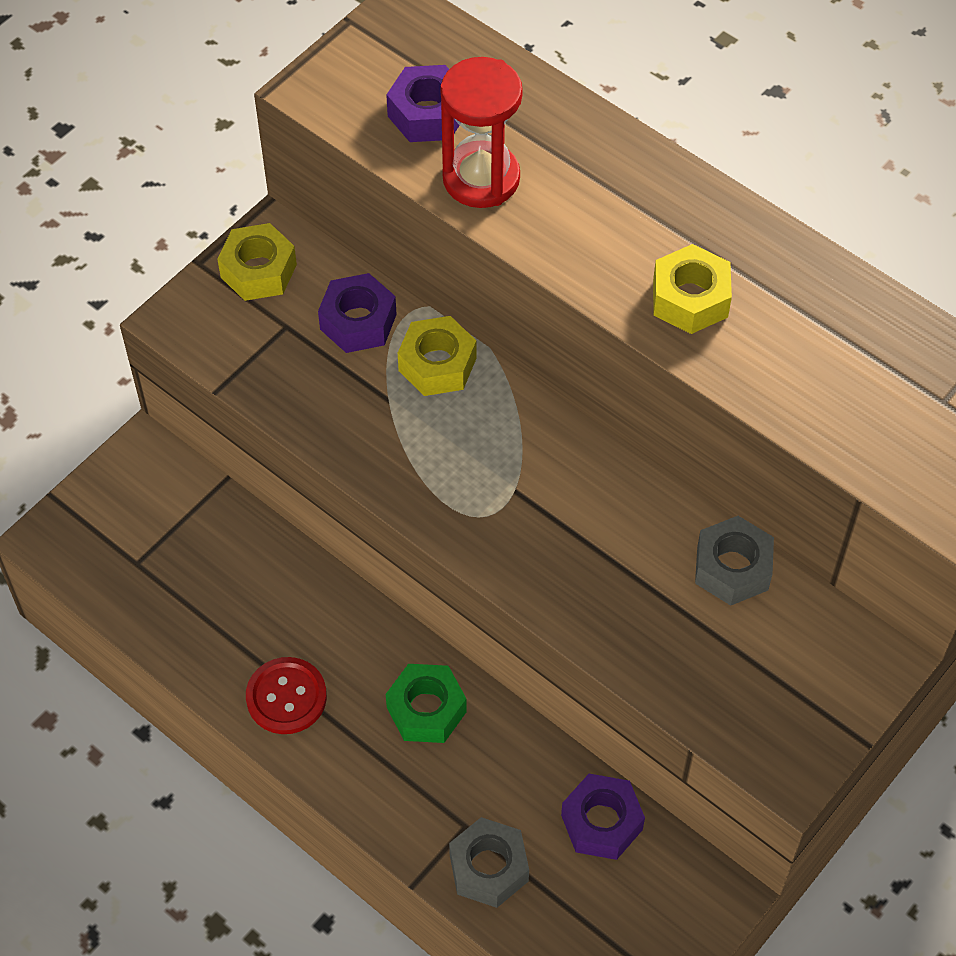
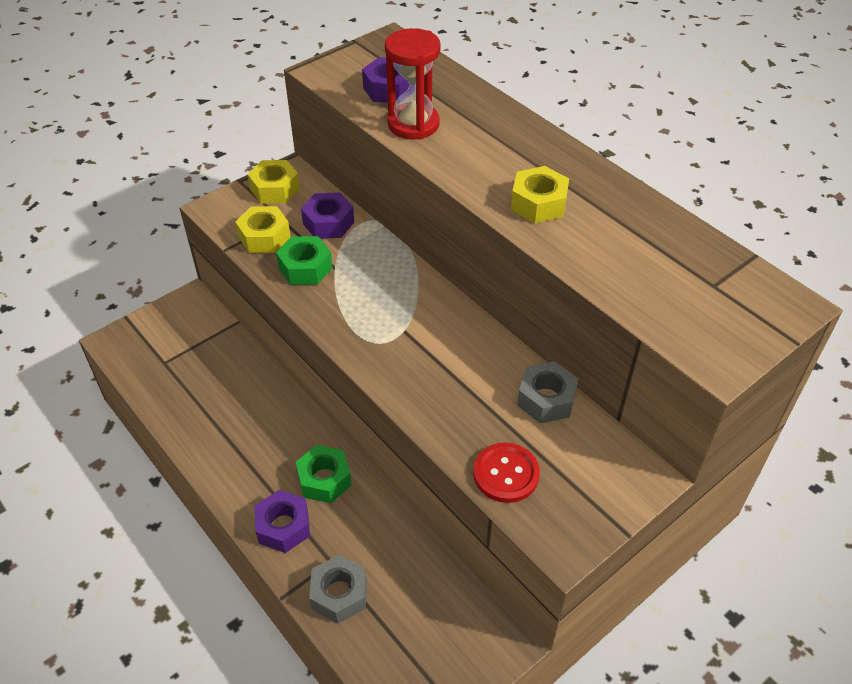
camera: 10 degrees right, 10 degrees down
red button [246,657,327,734] -> red button moved to [473,443,540,503]
yellow nut [398,316,476,396] -> yellow nut moved to [235,206,291,253]
purple nut [561,774,645,860] -> purple nut moved to [254,490,310,553]
none -> green nut [276,236,333,285]

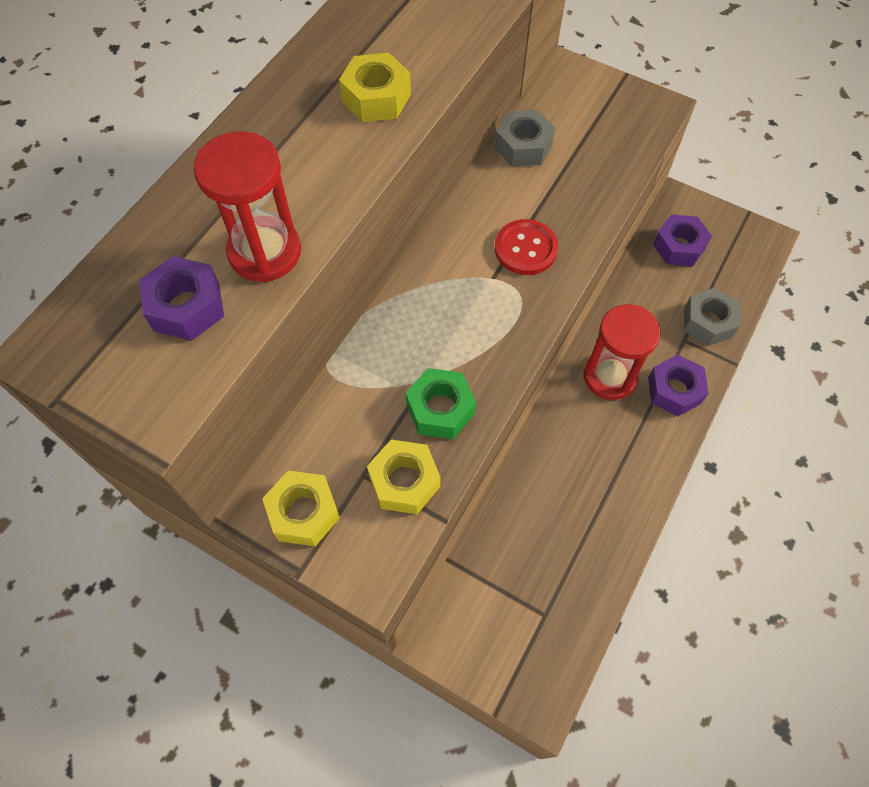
camera: 110 degrees left, 15 degrees up
green nut [296,445,352,503] -> red hourglass [583,304,660,400]
purple nut [301,192,354,239] -> purple nut moved to [653,214,712,267]
red button [473,443,540,503] -> red button moved to [495,219,558,275]

